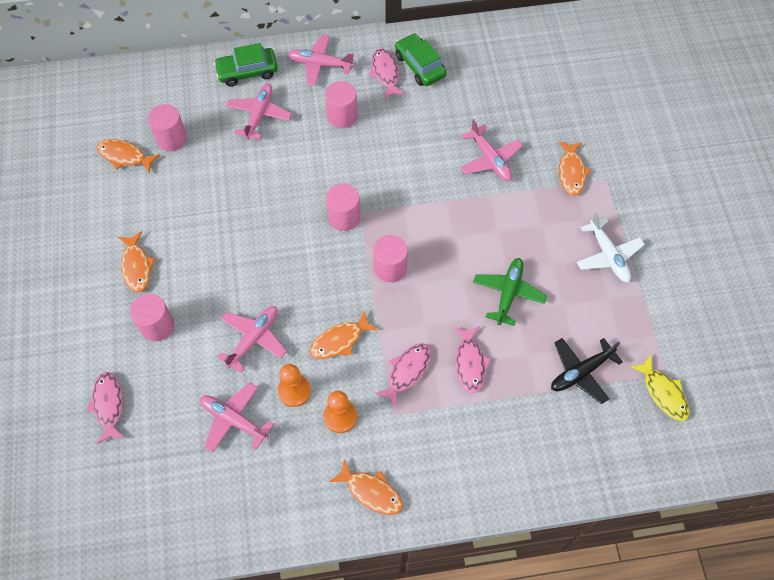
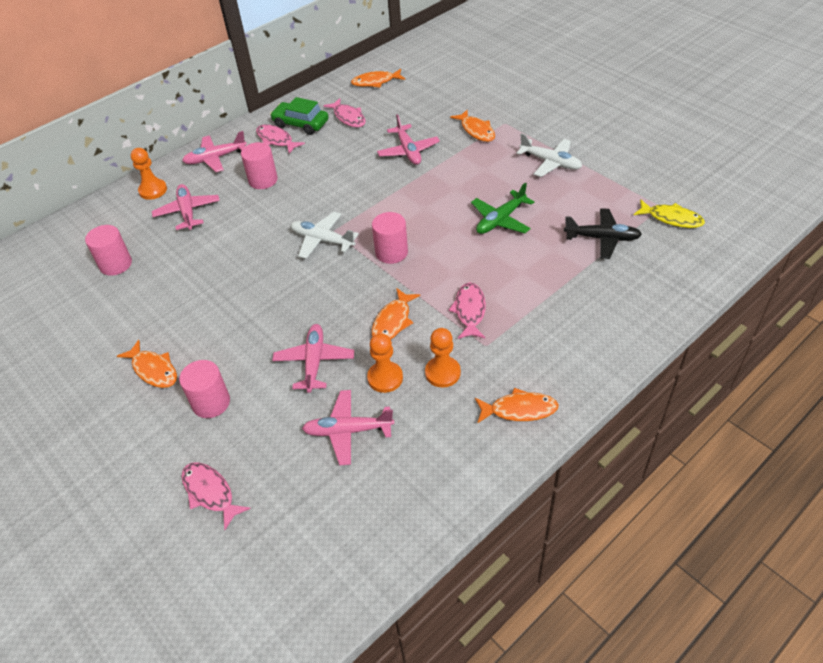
camera: 30 degrees left, 15 degrees down
orange fish [96,139,160,174] -> orange fish moved to [351,69,405,87]
green car [214,43,278,87] -> orange pawn [131,148,167,200]
pink cylinder [326,184,360,231] -> white plane [291,212,359,259]
pink fish [454,326,491,394] -> pink fish moved to [323,98,366,127]
pink plane [460,119,523,181] -> pink plane turned 45 degrees clockwise [377,114,440,165]
green plane [473,258,547,326] -> green plane turned 120 degrees counterclockwise [471,182,534,234]
black plane [551,338,623,404] -> black plane turned 105 degrees counterclockwise [564,208,642,259]

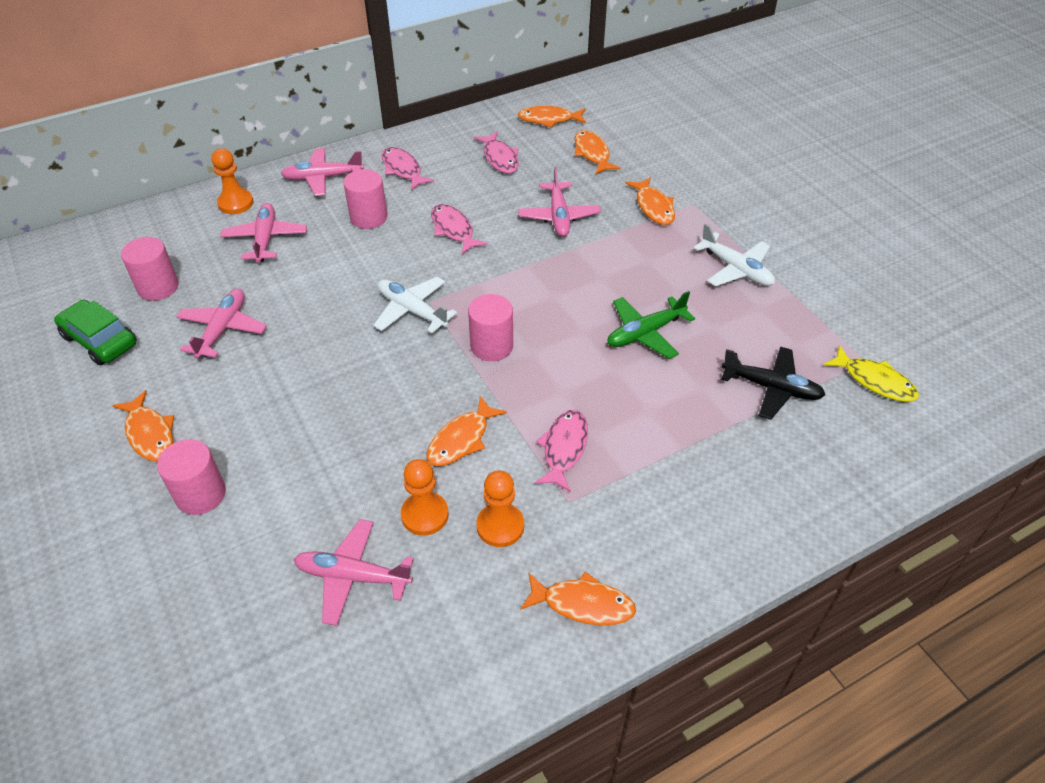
camera: 10 degrees right, 0 degrees up
pink fish [182,462,251,530] -> pink fish moved to [431,204,487,255]
green car [270,97,329,135] -> green car moved to [54,300,137,365]
pink plane [272,324,354,393] -> pink plane moved to [176,289,267,359]
none -> orange fish [574,130,620,174]

